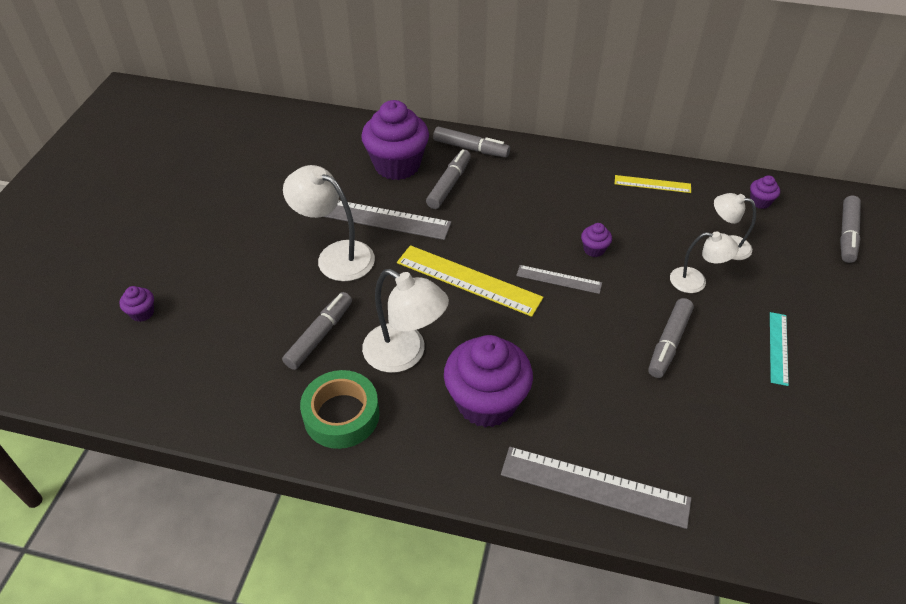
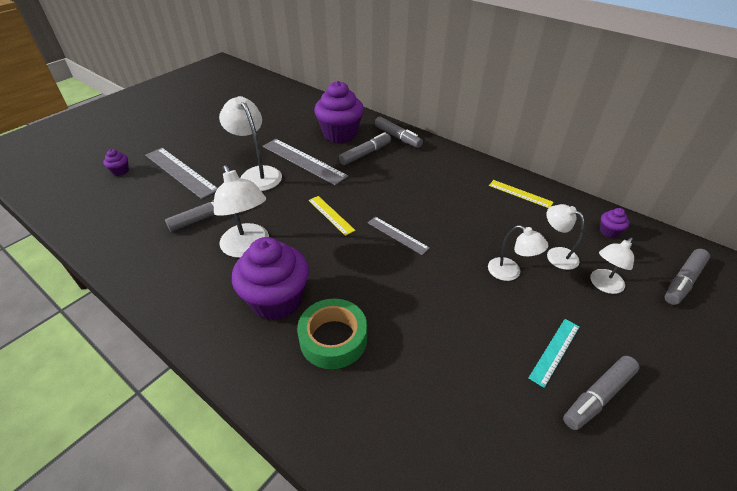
camera: 25 degrees right, 5 degrees down
green tape [300,370,379,449] -> green tape moved to [297,299,367,369]
yellow ruler [397,245,543,317] -> yellow ruler [309,196,356,236], size x0.56
grey ruler [501,447,691,529] -> grey ruler moved to [145,148,218,199]
purple cupcake [581,223,612,257] -> none
grey marker [648,298,694,378] -> grey marker moved to [563,356,640,430]
none -> white lamp [590,238,634,294]

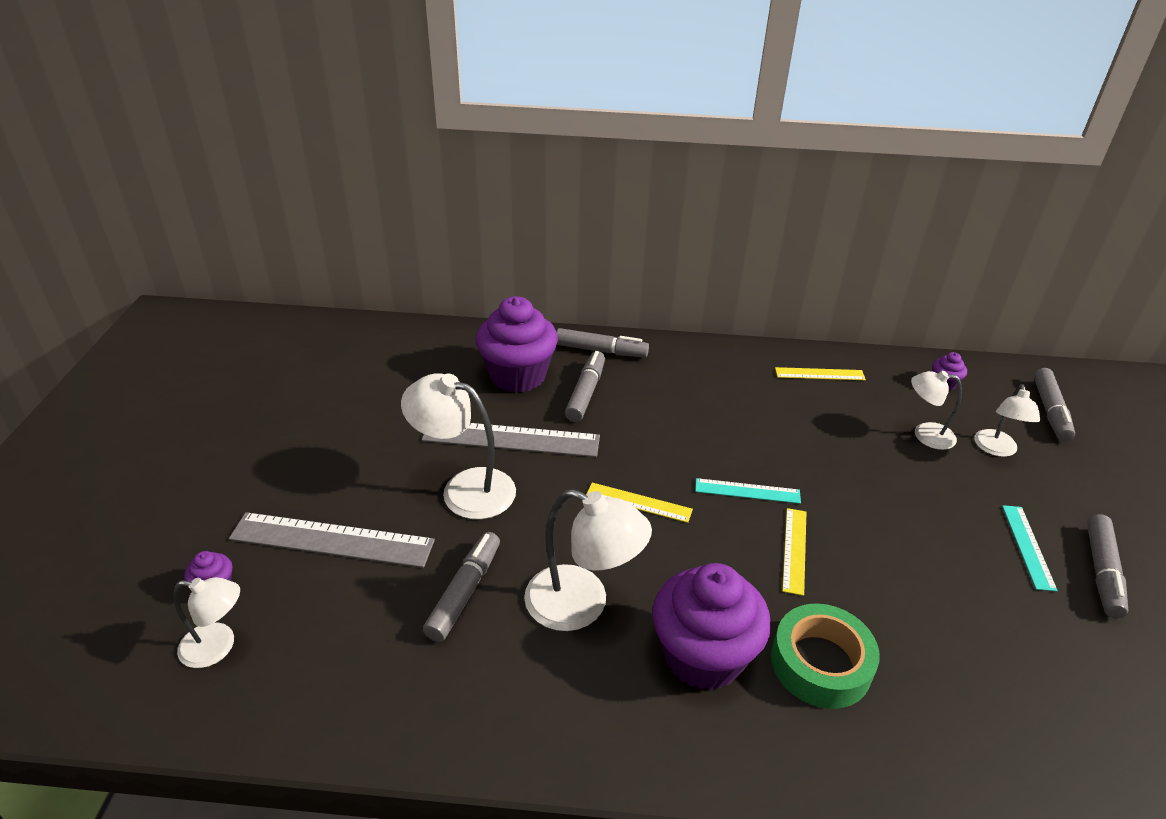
camera: 35 degrees left, 5 degrees down
grey ruler [367,217,430,255] -> turquoise ruler [695,478,801,504]
white lamp [488,225,549,281] -> white lamp moved to [174,577,240,668]
none -> yellow ruler [782,508,806,596]

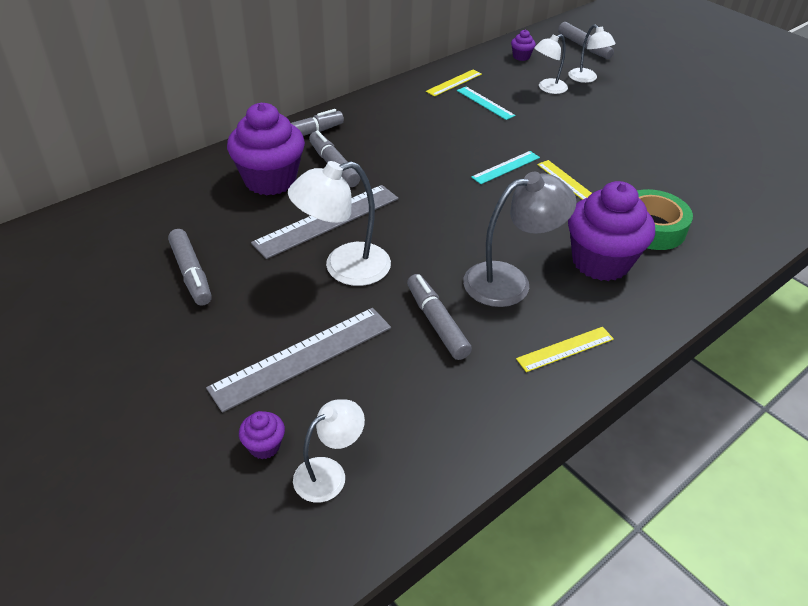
camera: 45 degrees left, 5 degrees up
white lamp [524,489,652,631] -> grey lamp [463,172,576,307]
yellow ruler [586,483,693,523] -> yellow ruler moved to [516,327,614,372]
turquoise ruler [1002,505,1058,591] -> turquoise ruler moved to [457,87,516,120]
grey marker [1087,514,1128,618] -> grey marker moved to [168,229,212,306]

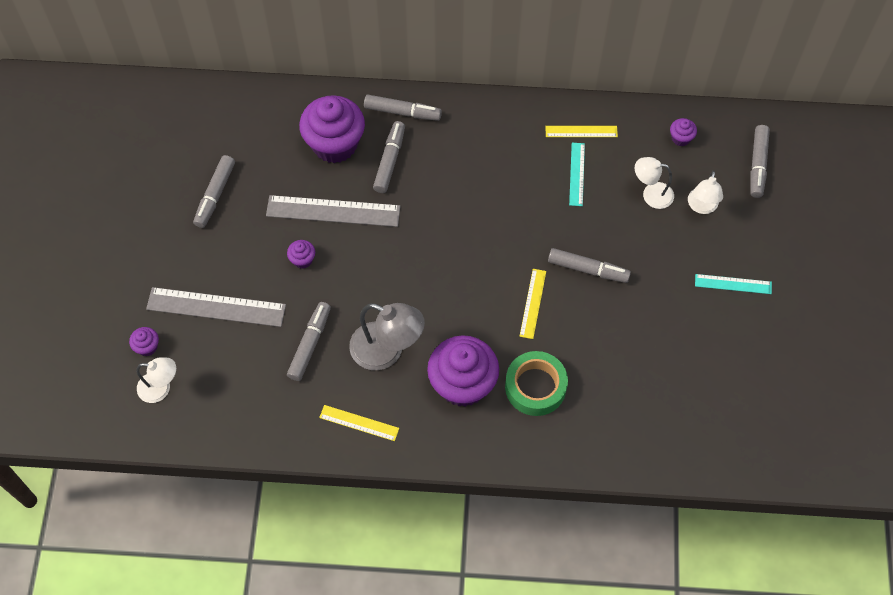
camera: 45 degrees right, 20 degrees up
white lamp [288,161,391,286] -> purple cupcake [287,240,315,268]
turquoise ruler [471,151,540,184] -> turquoise ruler moved to [695,274,772,294]
none -> grey marker [548,248,631,283]

